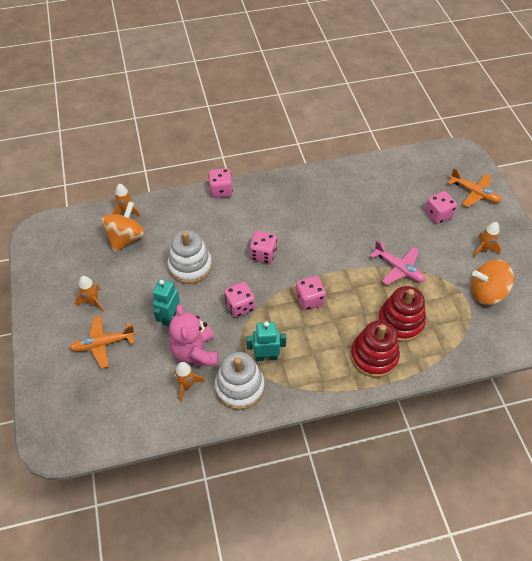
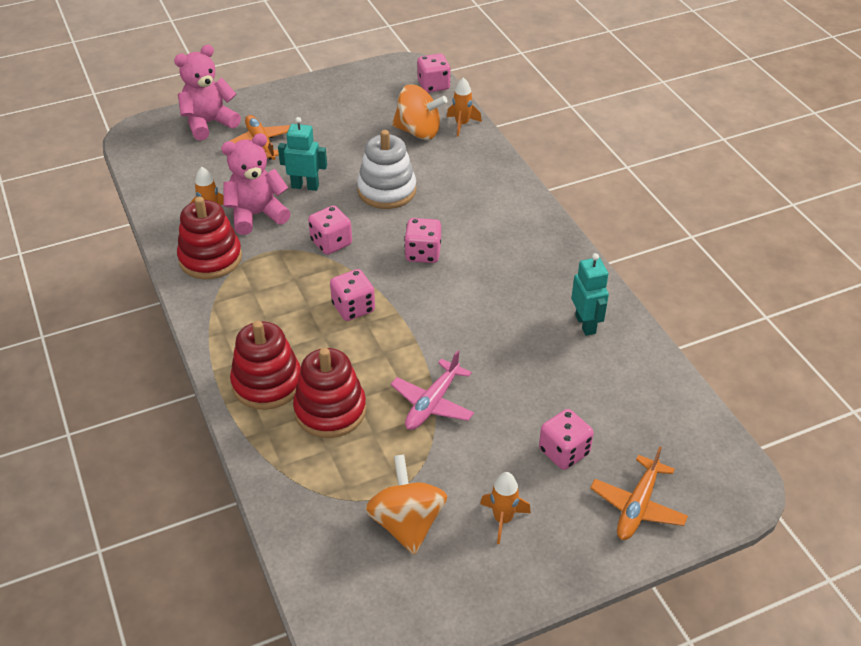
camera: 80 degrees right, 10 degrees down
orange rocket [75,276,104,312] -> none
pink dice [208,168,233,198] -> pink dice moved to [417,53,451,93]
white stacking toy [215,352,265,410] -> red stacking toy [177,197,242,279]
turquoise robot [246,321,286,361] -> turquoise robot moved to [571,253,609,336]
none -> pink teddy bear [174,45,241,141]

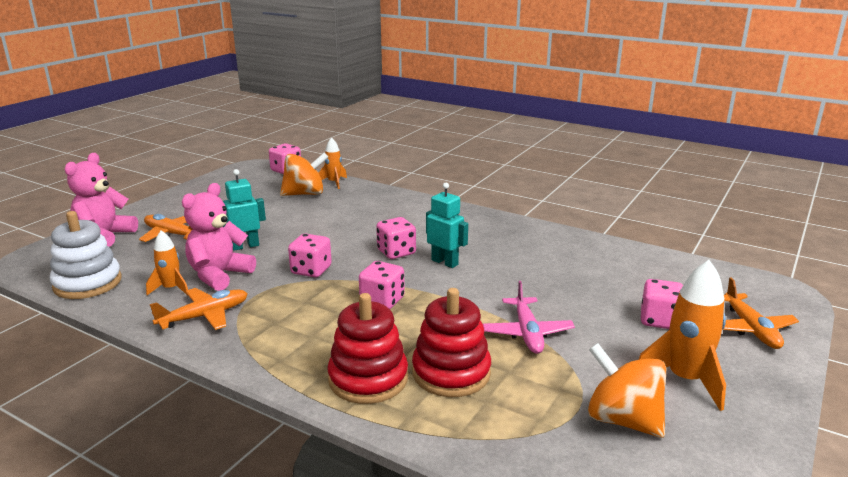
camera: 35 degrees left, 20 degrees down
red stacking toy [177,197,242,279] -> orange plane [150,288,248,330]
white stacking toy [357,130,416,209] -> white stacking toy moved to [50,211,122,299]
orange rocket [480,472,531,544] -> orange rocket [639,260,726,411], size x1.69
turquoise robot [571,253,609,336] -> turquoise robot moved to [426,183,468,268]

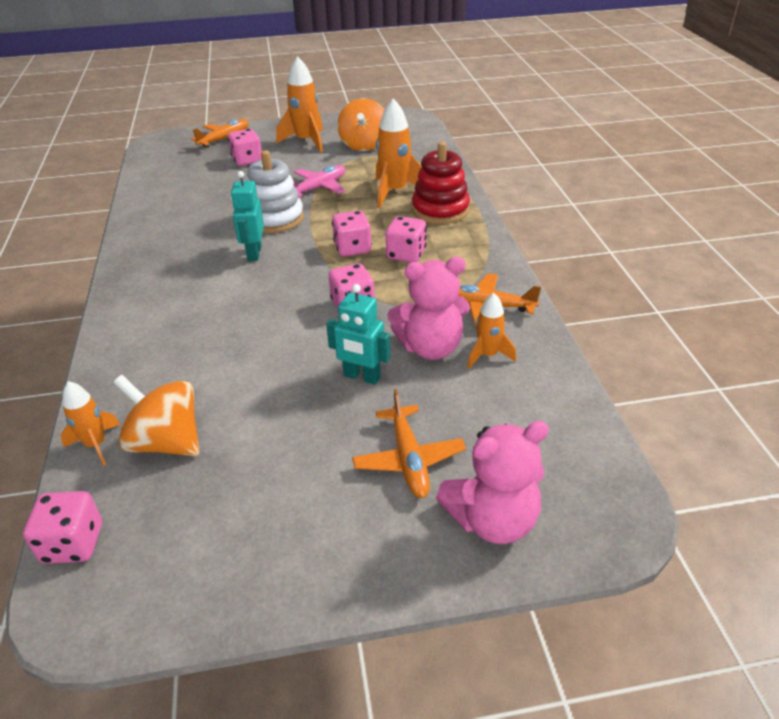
camera: 130 degrees left, 15 degrees up
white stacking toy [50,211,122,299] -> white stacking toy moved to [247,150,304,233]
pink dice [376,217,416,259] -> pink dice moved to [386,216,427,262]
red stacking toy [412,288,491,397] -> orange rocket [376,98,422,208]

